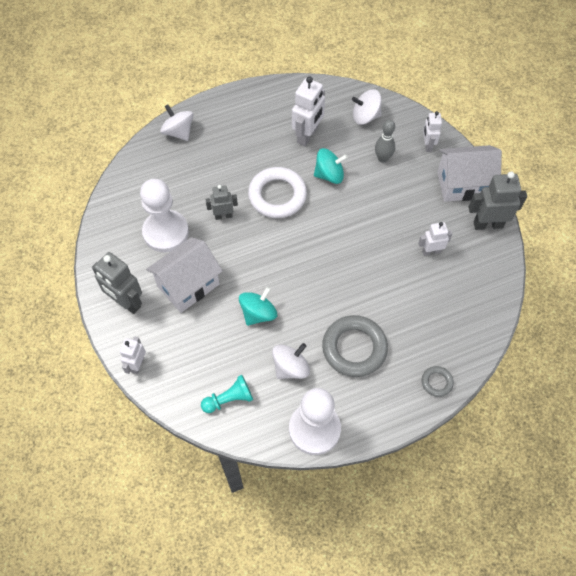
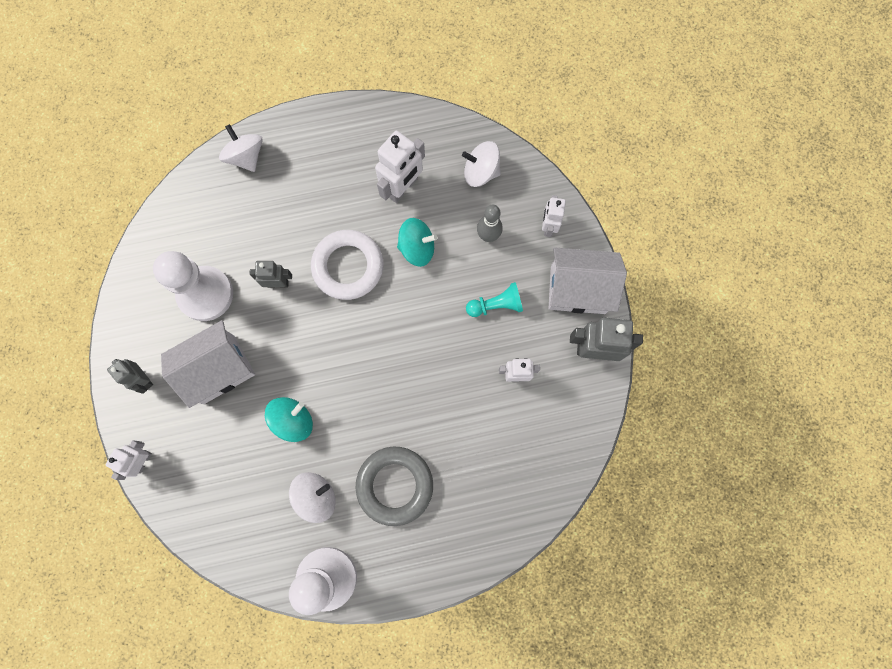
camera: 10 degrees right, 15 degrees up
grey robot [92,252,142,314] -> grey robot [107,359,153,394], size x0.61
turquoise pawn [201,375,253,413] -> turquoise pawn moved to [466,282,523,317]
grey ring [422,366,454,397] -> none

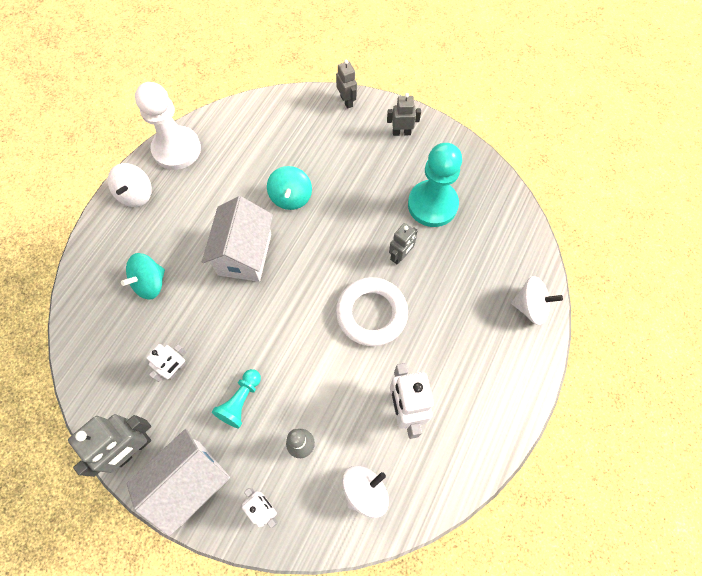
camera: 130 degrees right, 10 degrees down
white robot [106,440,152,480] -> grey robot [336,60,357,109]
white pawn [153,251,233,321] -> turquoise pawn [408,143,462,227]
white house [161,320,255,408] -> white house moved to [202,196,273,282]
white spinning top [289,472,336,523] -> white spinning top moved to [108,163,152,207]
grey ring [356,447,433,526] -> none
turquoise spinning top [397,218,438,267] -> turquoise spinning top moved to [121,253,165,300]

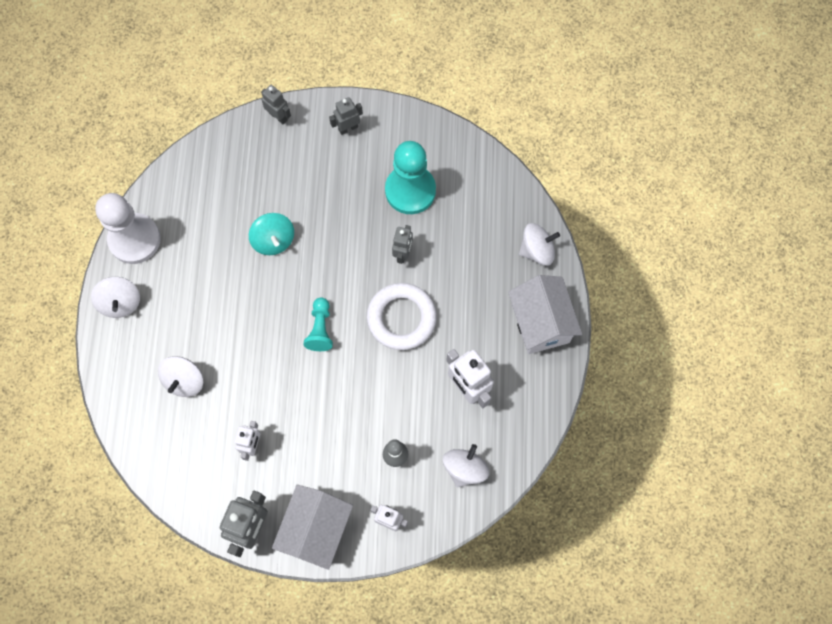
camera: 25 degrees left, 5 degrees up
turquoise spinning top [121,253,165,300] -> white spinning top [158,356,203,397]
white house [202,196,273,282] -> white house moved to [508,275,582,354]
turquoise pawn [212,369,261,428] -> turquoise pawn moved to [304,297,333,351]

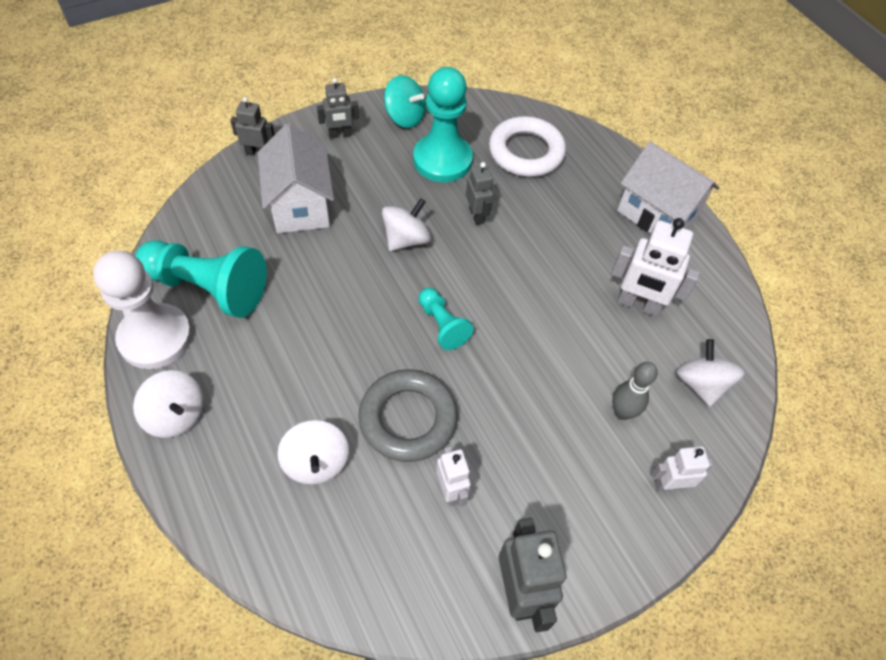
camera: 35 degrees left, 15 degrees down
turquoise spinning top [249,213,294,255] -> turquoise spinning top moved to [384,75,426,128]
white house [272,485,353,570] -> white house moved to [258,124,334,233]
grey robot [329,97,363,135] -> grey robot turned 135 degrees counterclockwise [317,78,359,139]
white ring [367,283,437,350] -> white ring moved to [489,116,566,177]
white spinning top [519,223,560,266] -> white spinning top moved to [382,198,431,251]
none -> turquoise pawn [135,240,267,318]
none -> grey ring [358,369,458,462]

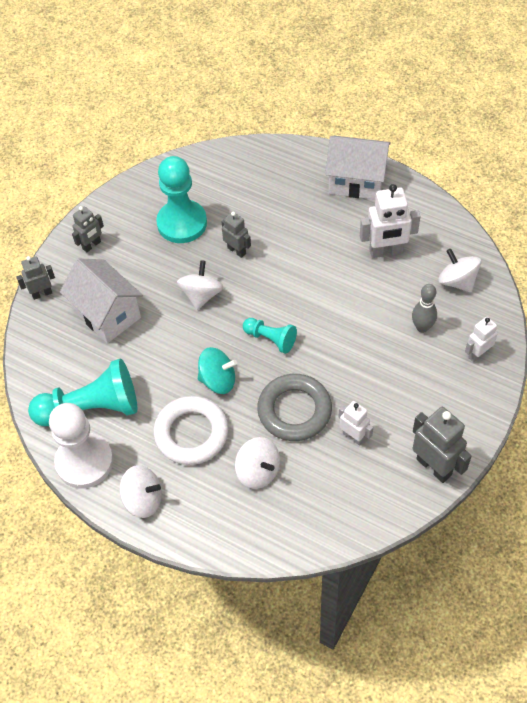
camera: 25 degrees left, 0 degrees up
turquoise spinning top [384,75,426,128] -> turquoise spinning top moved to [198,347,237,394]
white ring [489,116,566,177] -> white ring moved to [153,396,229,465]

